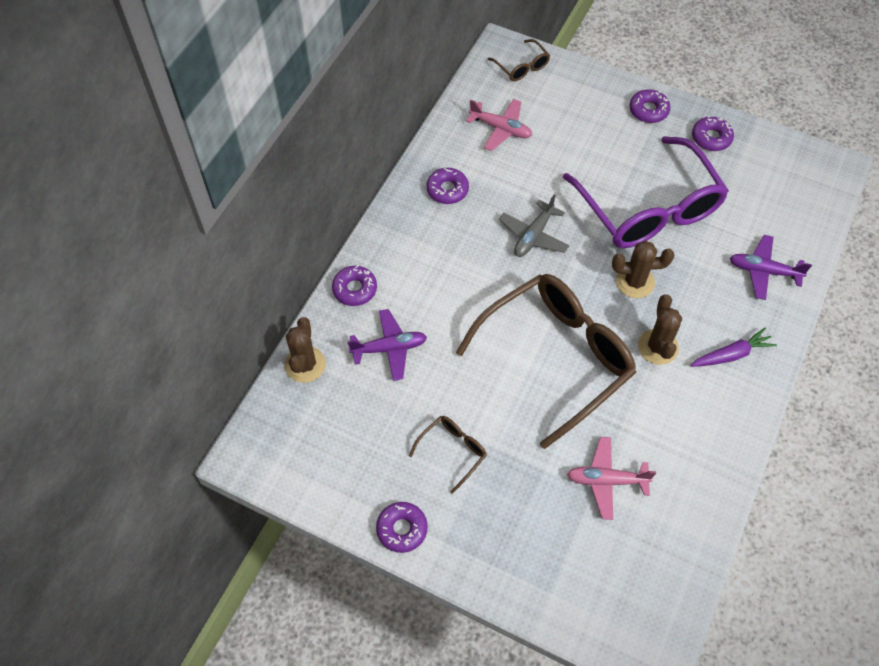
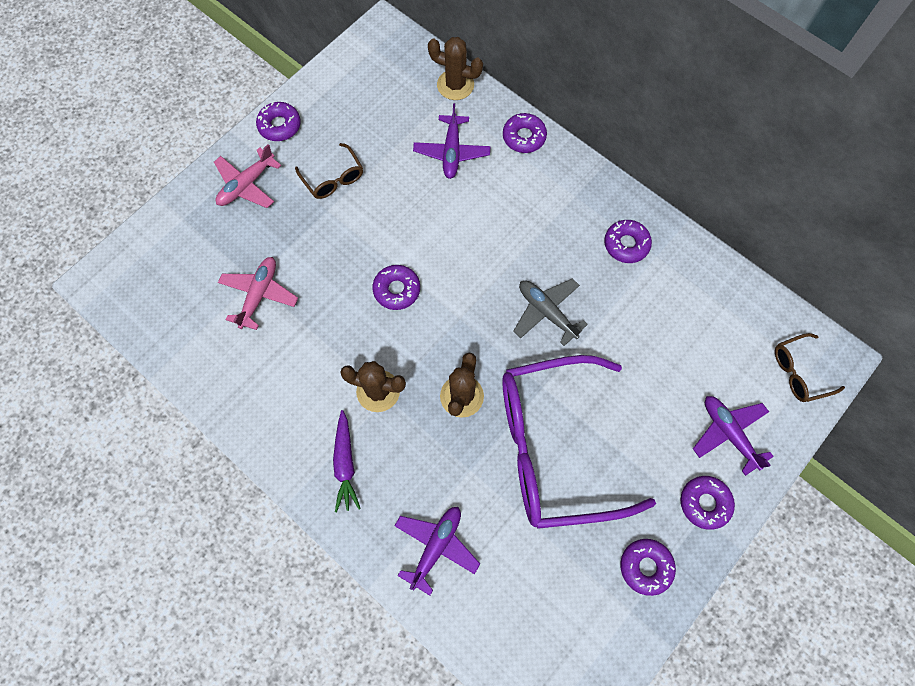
camera: 105 degrees right, 10 degrees up
brown glasses [456,274,636,449] -> purple donut [372,265,420,310]
pink plane [466,99,532,151] -> pink plane moved to [214,144,281,208]
none -> purple plane [693,396,774,476]

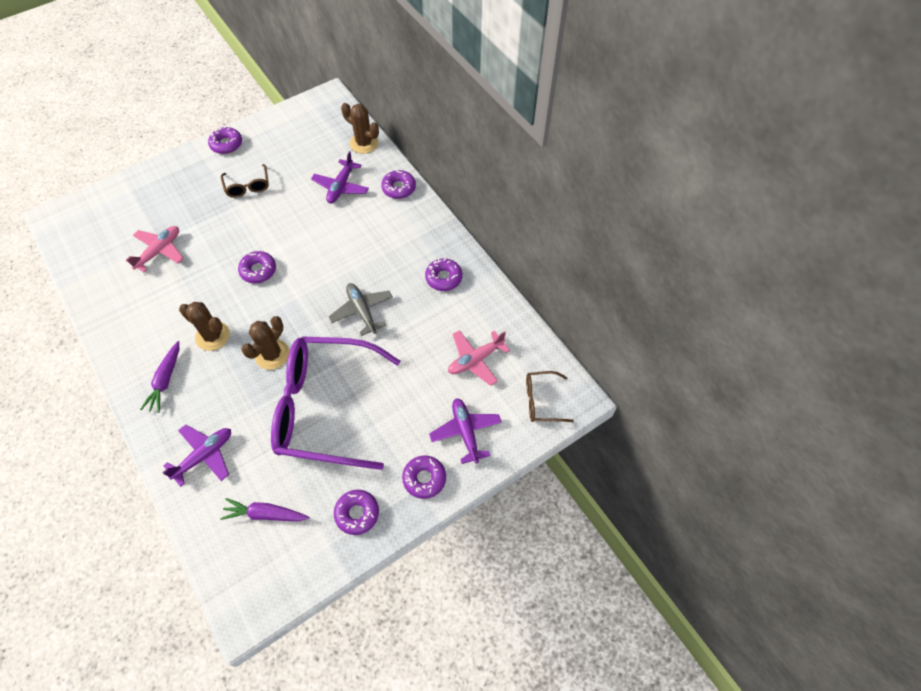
camera: 15 degrees right, 10 degrees down
pink plane [214,144,281,208] -> pink plane moved to [448,330,510,386]
none -> purple carrot [220,498,309,521]

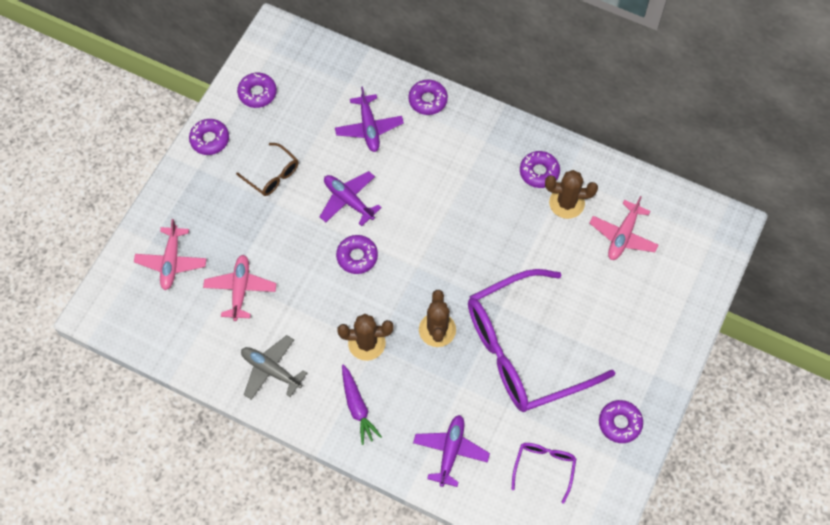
camera: 30 degrees left, 5 degrees up
purple carrot [220,498,309,521] -> purple glasses [512,443,577,504]
grey plane [328,283,393,336] -> grey plane moved to [241,335,307,400]
brown cactus [341,103,379,154] -> brown cactus moved to [545,170,598,219]
purple donut [402,455,446,499] -> purple donut moved to [237,73,277,108]
purple plane [429,398,502,464] -> purple plane moved to [320,171,382,226]
brown glasses [526,371,574,422] -> none
none -> pink plane [134,219,207,290]

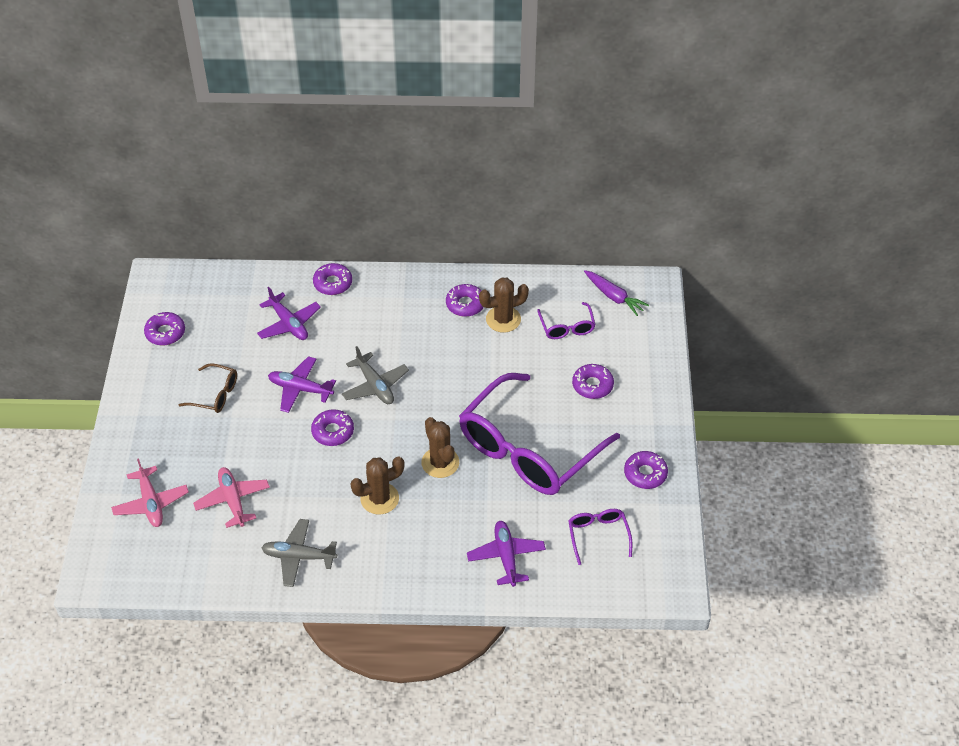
camera: 25 degrees left, 15 degrees down
purple donut [189,119,229,155] -> purple donut moved to [572,364,614,399]
purple carrot [342,365,382,445] -> purple carrot moved to [584,270,649,316]
pink plane [589,196,658,260] -> purple glasses [537,302,596,339]
none -> grey plane [342,346,409,404]

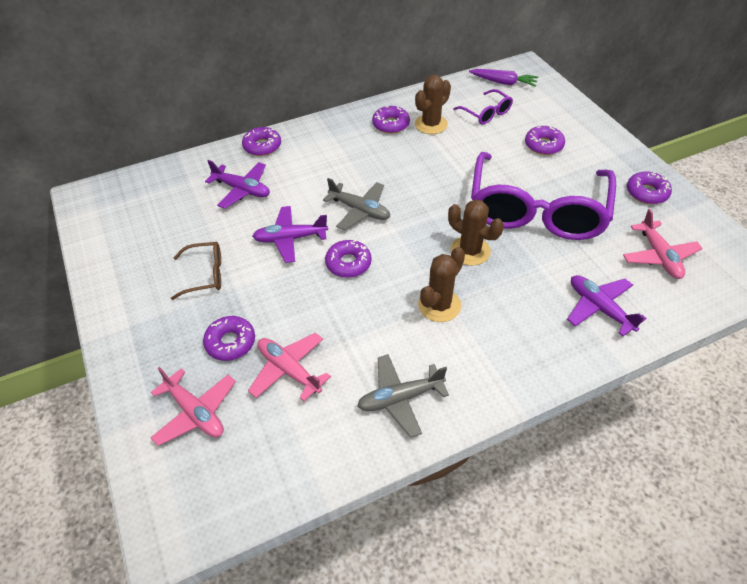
camera: 25 degrees left, 0 degrees up
purple donut [144,312,185,345] -> purple donut moved to [203,316,255,361]
purple glasses [568,509,632,565] -> pink plane [623,209,703,279]

